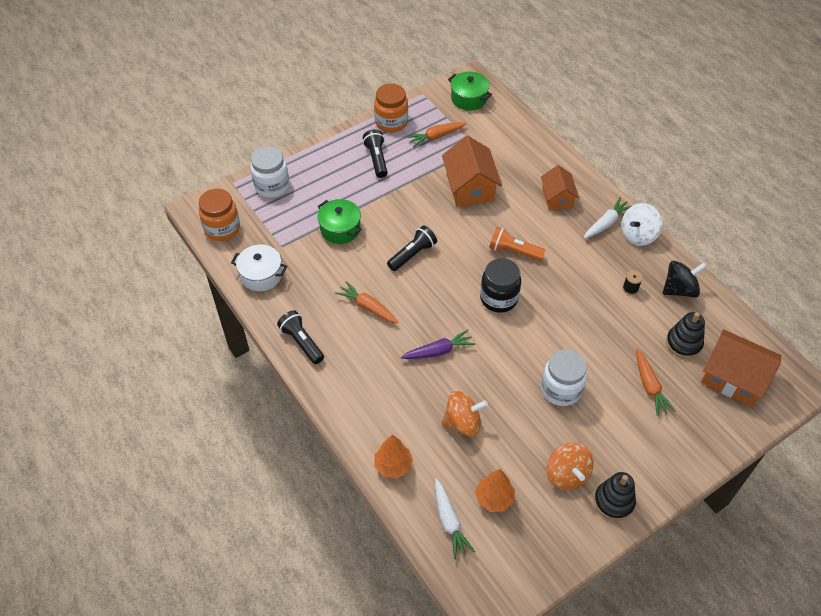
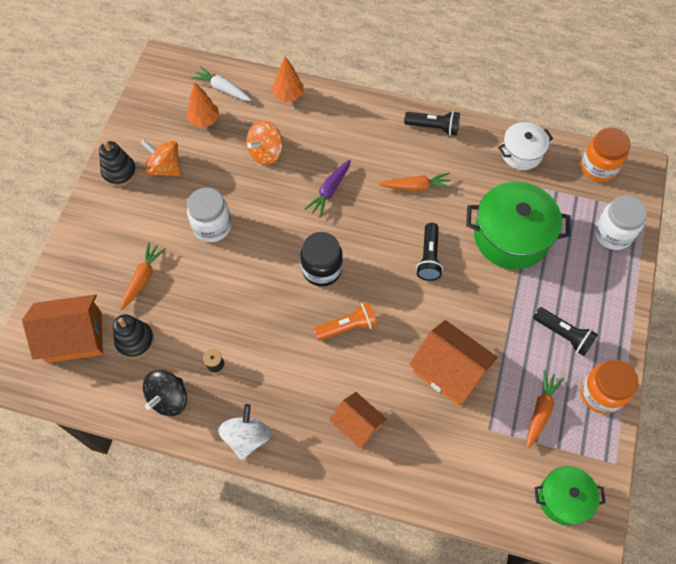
camera: 140 degrees right, 10 degrees up
green pot [317,199,362,244] -> green pot [466,182,571,269], size x1.72
white carrot [584,197,631,239] -> none
orange carrot [636,349,676,416] -> orange carrot turned 75 degrees clockwise [120,242,166,310]

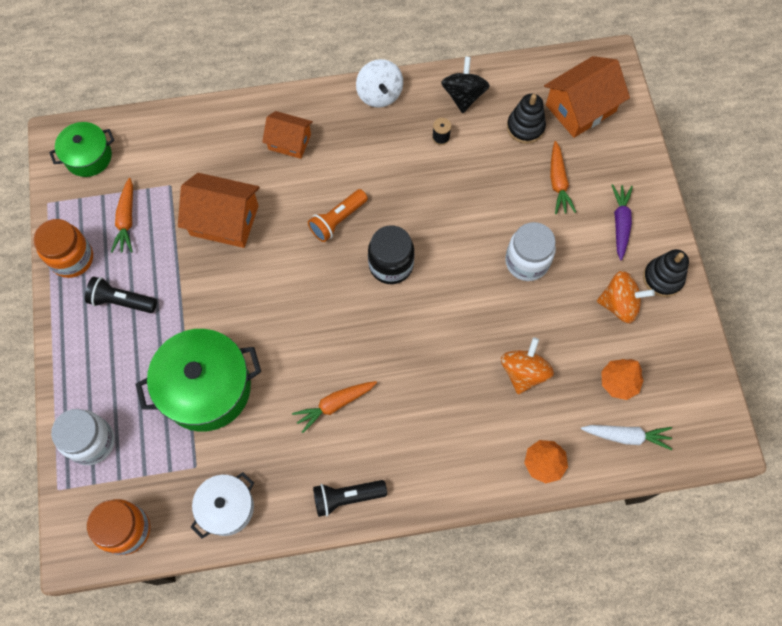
camera: 155 degrees right, 5 degrees up
purple carrot [305,160,351,217] -> purple carrot moved to [612,184,633,260]
black flashlight [416,223,443,281] -> none

